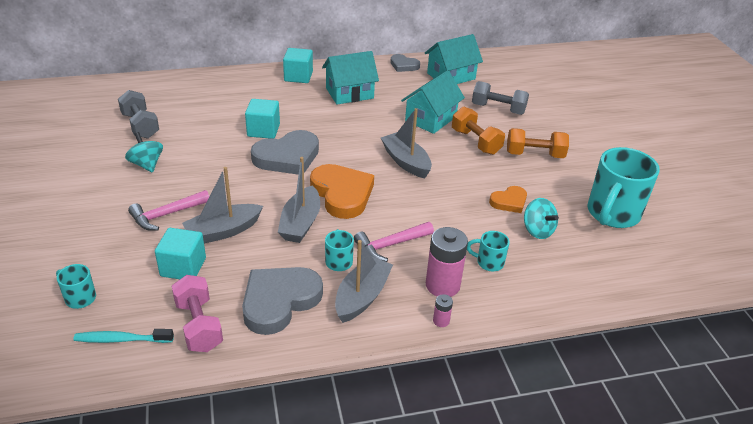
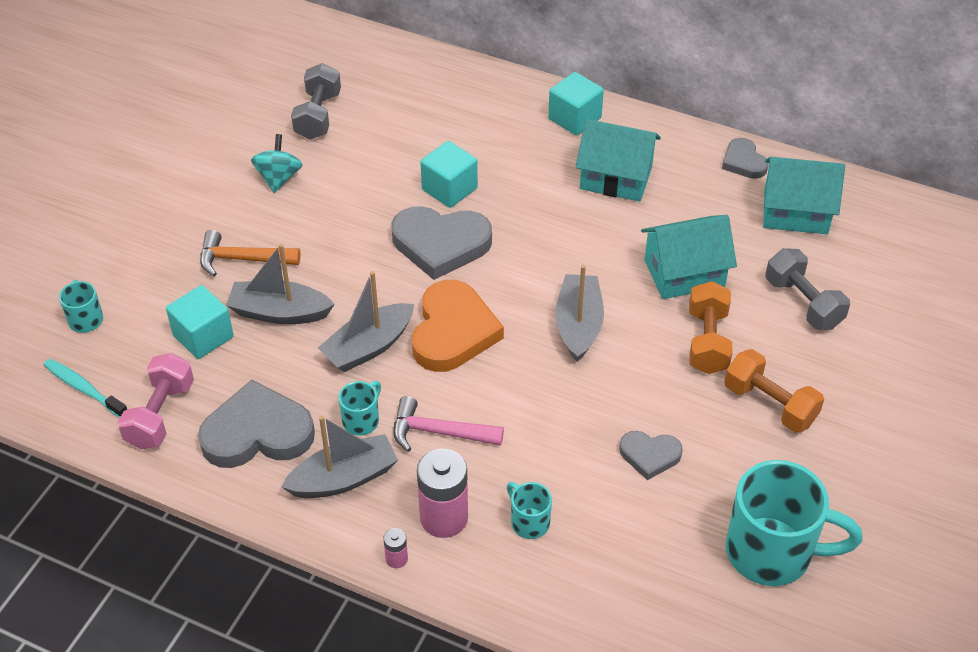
camera: 40 degrees right, 10 degrees up
pink hammer [128,190,210,230] -> orange hammer [200,230,301,276]
orange heart [489,186,527,213] -> grey heart [619,431,683,480]
turquoise spinning top [524,198,559,239] -> none
turquoise mug [588,147,660,228] -> turquoise mug turned 150 degrees counterclockwise [726,460,863,586]

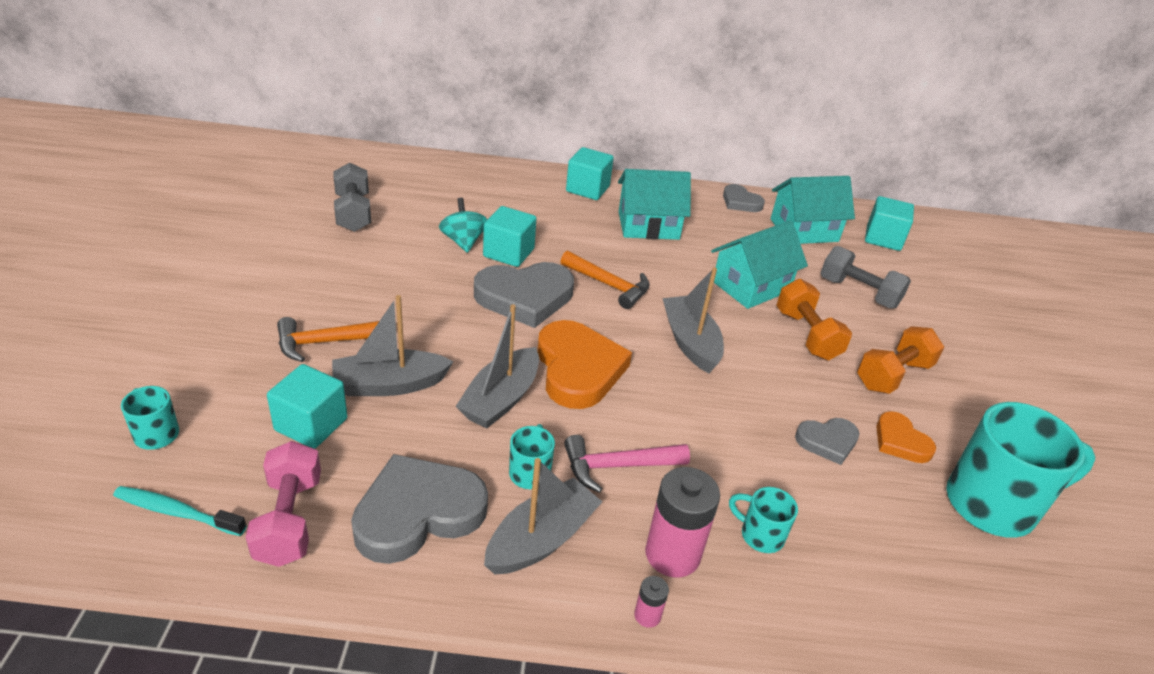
camera: 25 degrees left, 10 degrees down
turquoise spinning top [251,134,302,193] -> turquoise spinning top moved to [439,198,487,253]
orange dumbbell [724,349,824,433] -> orange dumbbell turned 60 degrees counterclockwise [857,326,944,394]
none -> orange hammer [561,251,650,309]
none -> turquoise cube [865,196,914,251]
none -> orange heart [876,411,936,463]

